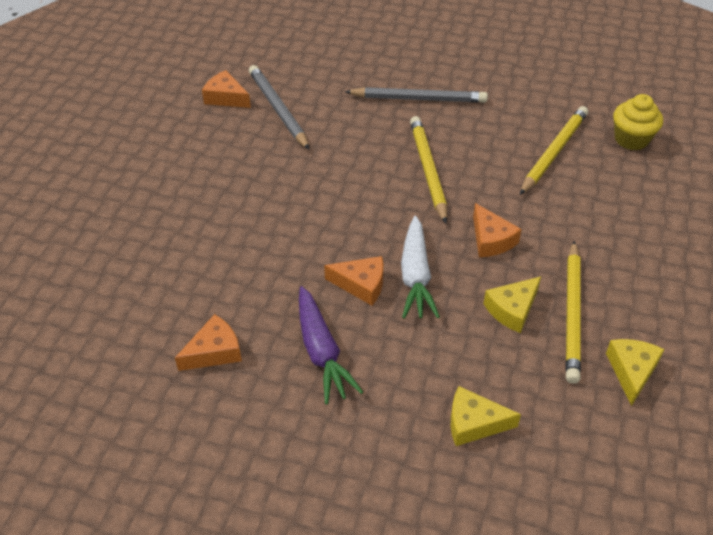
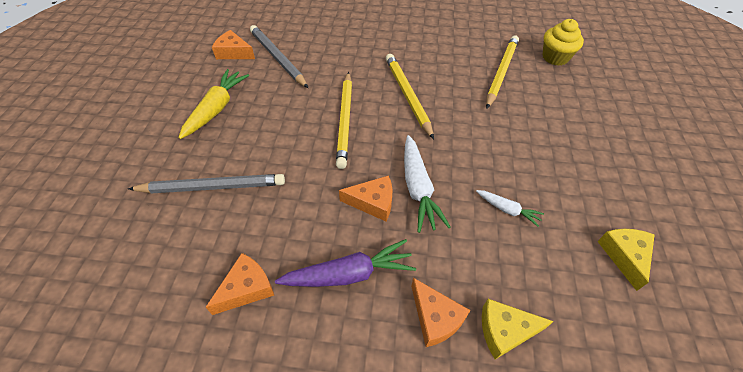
camera: 10 degrees left, 5 degrees up
purple carrot [299,286,363,404] -> purple carrot turned 75 degrees counterclockwise [275,239,416,287]
grey pencil [345,87,488,103] -> grey pencil moved to [128,174,285,194]
orange cheese [473,203,522,257] -> orange cheese moved to [411,278,471,347]
yellow cheese [483,276,541,333] -> white carrot [476,190,544,227]
yellow pencil [566,241,581,384] -> yellow pencil moved to [336,72,352,169]
none -> yellow carrot [179,69,249,139]

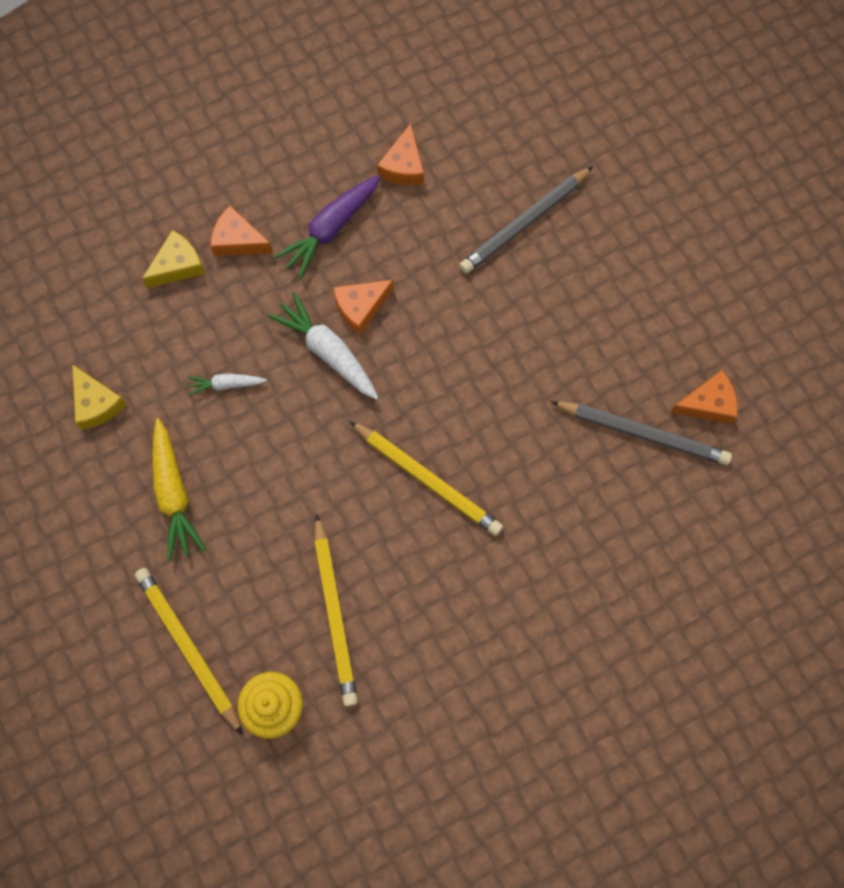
camera: 145 degrees right, 20 degrees up
yellow carrot [179,69,249,139] -> yellow carrot moved to [152,418,206,561]
yellow pencil [336,72,352,169] -> yellow pencil moved to [135,568,243,735]

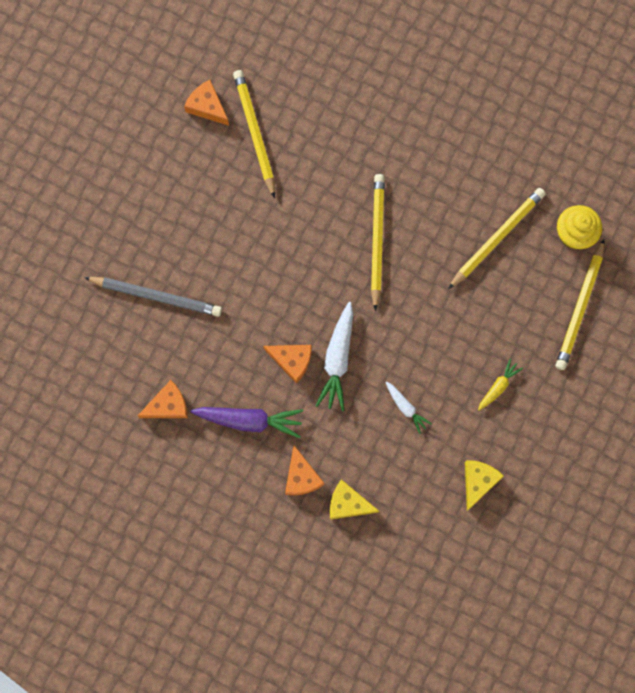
camera: 125 degrees left, 5 degrees up
yellow carrot [152,418,206,561] -> yellow carrot [478,359,523,410], size x0.56
grey pencil [551,401,732,465] -> yellow pencil [233,70,275,199]

